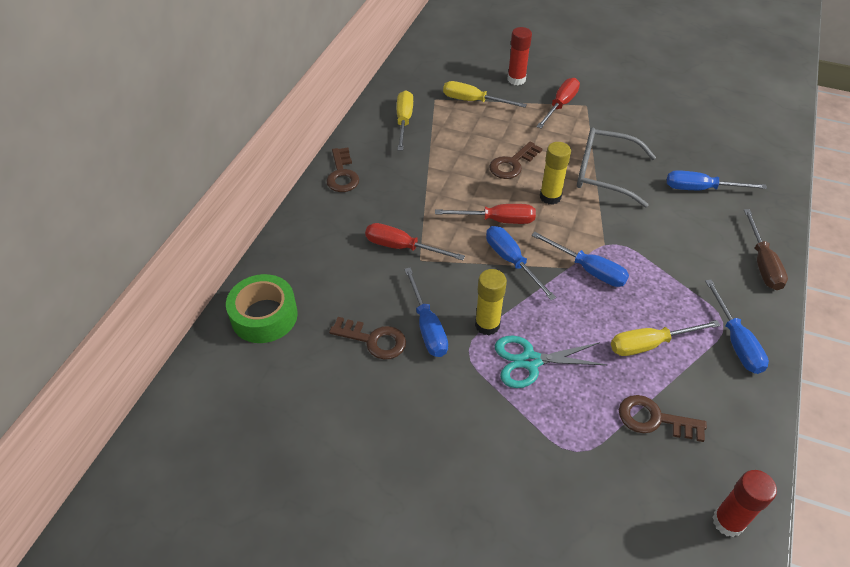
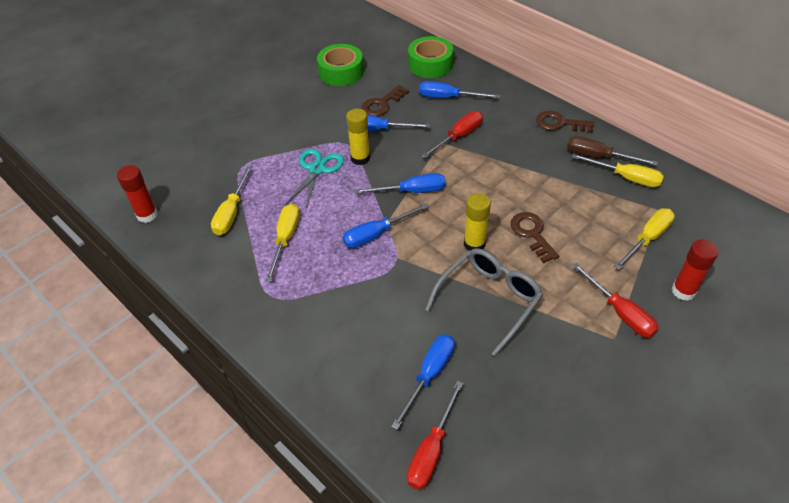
camera: 115 degrees right, 0 degrees up
red screwdriver [435,204,536,224] -> red screwdriver moved to [407,381,464,490]
brown key [619,395,707,442] -> yellow screwdriver [211,166,252,235]
blue screwdriver [705,279,769,374] -> blue screwdriver moved to [419,81,499,98]
brown screwdriver [744,209,788,290] -> brown screwdriver moved to [567,136,657,166]
none -> green tape [317,44,364,86]

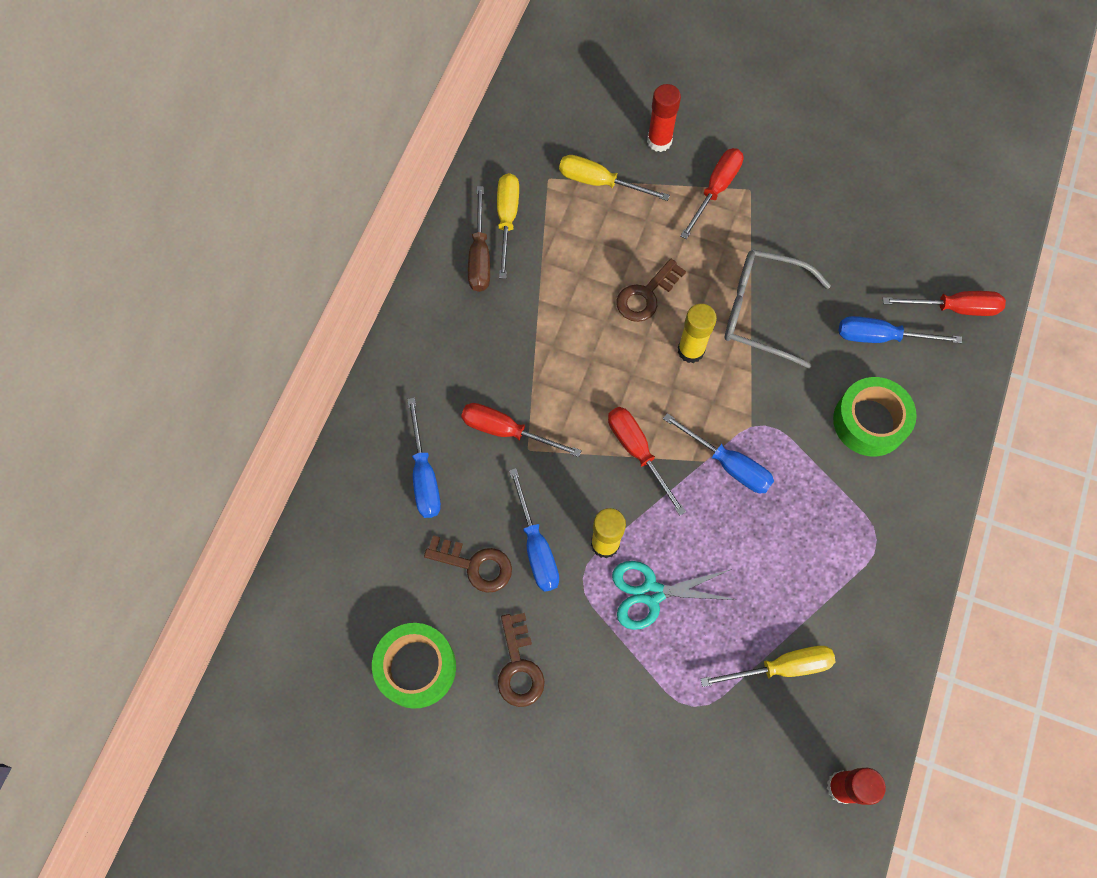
camera: 115 degrees left, 20 degrees up
yellow screwdriver [265,204,300,282] -> none
blue screwdriver [354,173,446,194] -> red screwdriver [608,407,686,515]
green tape [408,36,454,78] -> green tape moved to [833,377,917,457]
brown key [536,111,595,133] -> brown key moved to [498,613,545,707]

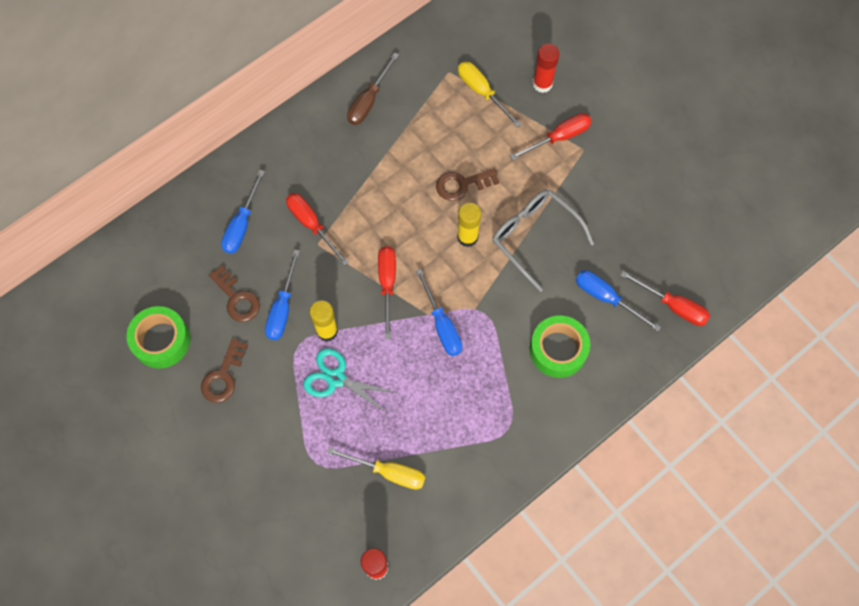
camera: 30 degrees right, 0 degrees up
yellow screwdriver [497,173,519,279] -> none

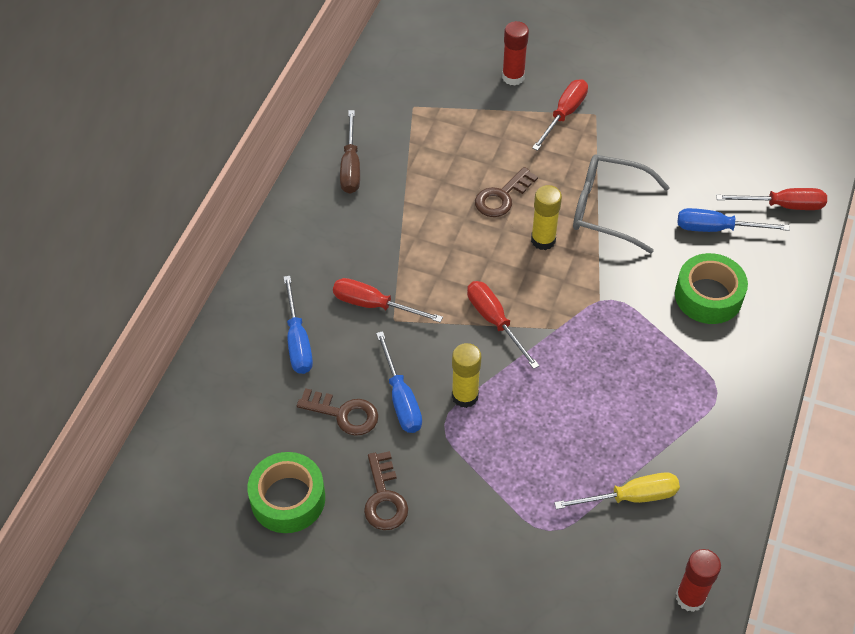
camera: 30 degrees left, 15 degrees down
turquoise scissors [303,348,398,413] -> none
blue screwdriver [416,269,462,356] -> none
yellow screwdriver [458,62,522,128] -> none

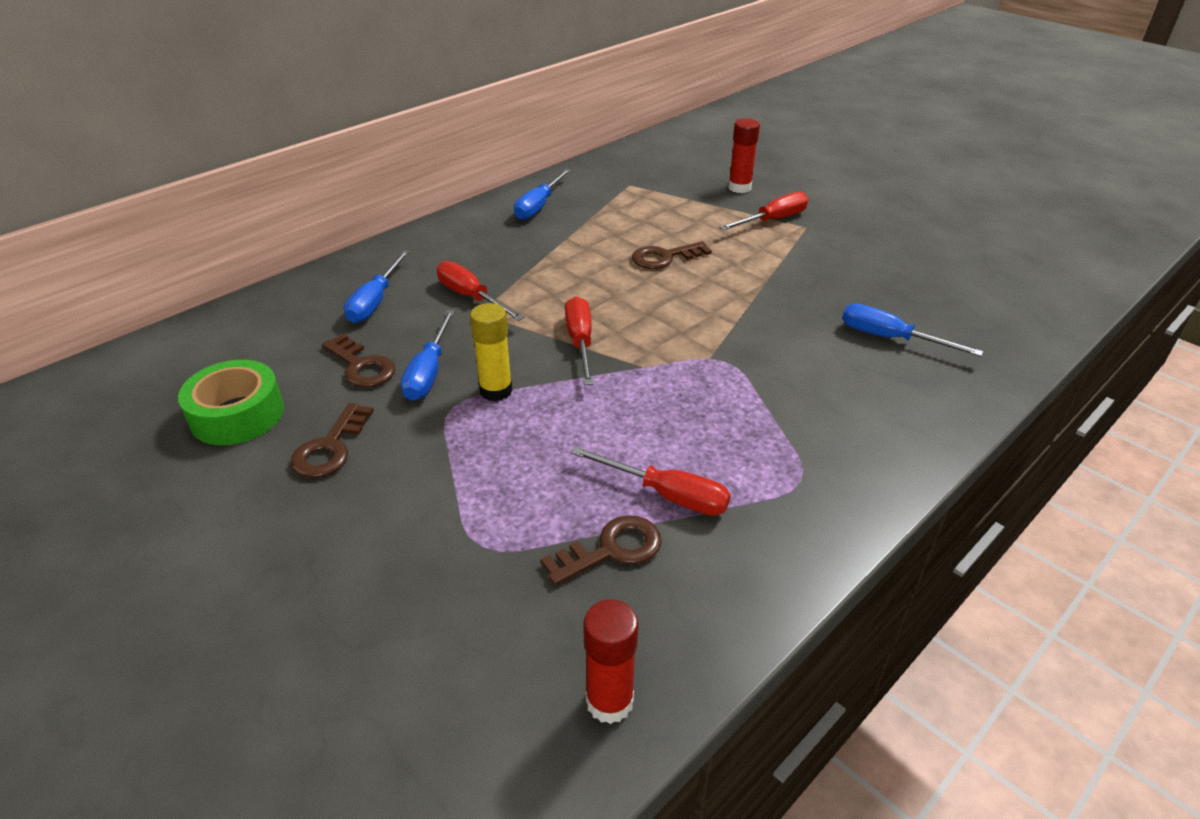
camera: 25 degrees right, 15 degrees down
brown screwdriver [340,110,360,194] -> blue screwdriver [514,169,571,220]
yellow glue stick [531,185,562,250] -> none
yellow screwdriver [554,472,680,509] -> brown key [541,515,662,586]
grey glasses [573,155,670,254] -> none
green tape [675,253,748,324] -> none
red screwdriver [716,188,827,210] -> red screwdriver moved to [571,447,731,516]

